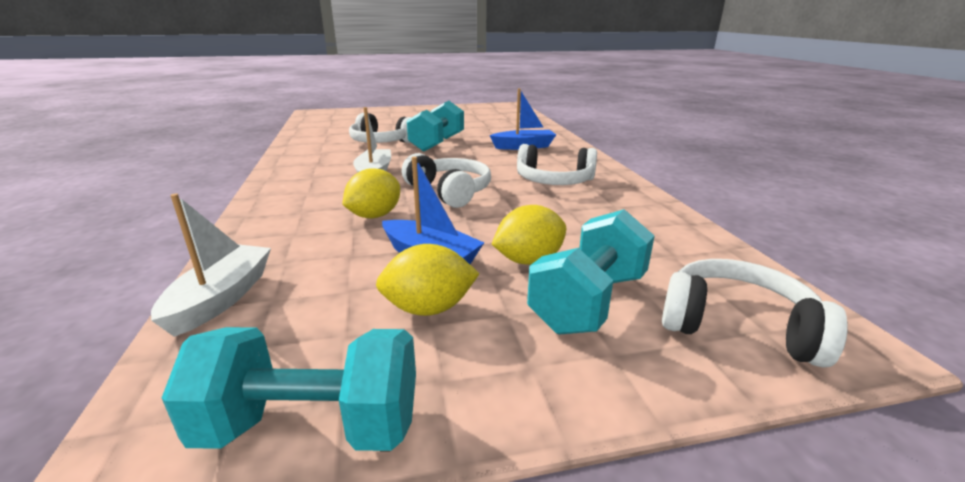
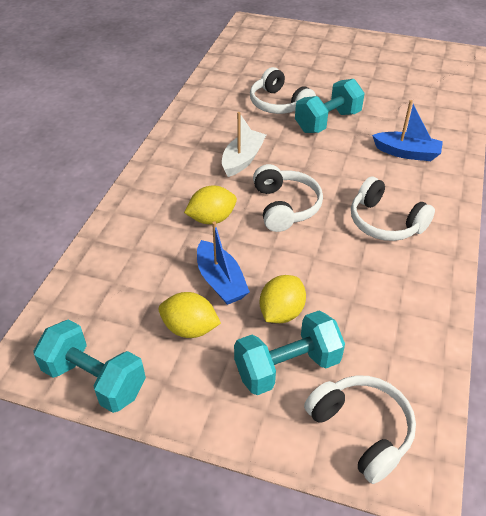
camera: 30 degrees right, 20 degrees up
white boat [151,194,271,337] -> none
yellow lemon [492,205,566,265] -> yellow lemon turned 60 degrees counterclockwise [260,275,306,323]

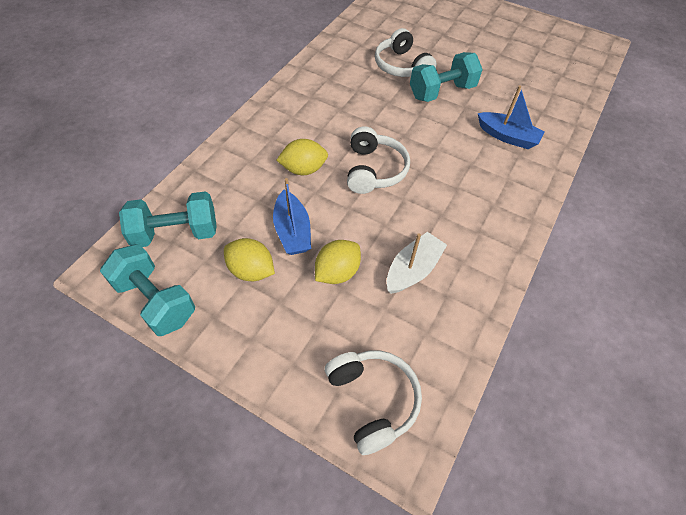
camera: 10 degrees right, 10 degrees up
white boat [222,112,266,177] -> white boat moved to [387,232,447,294]
turquoise dumbbell [234,311,345,395] -> turquoise dumbbell moved to [119,191,217,247]
white headphones [351,177,435,241] -> none

